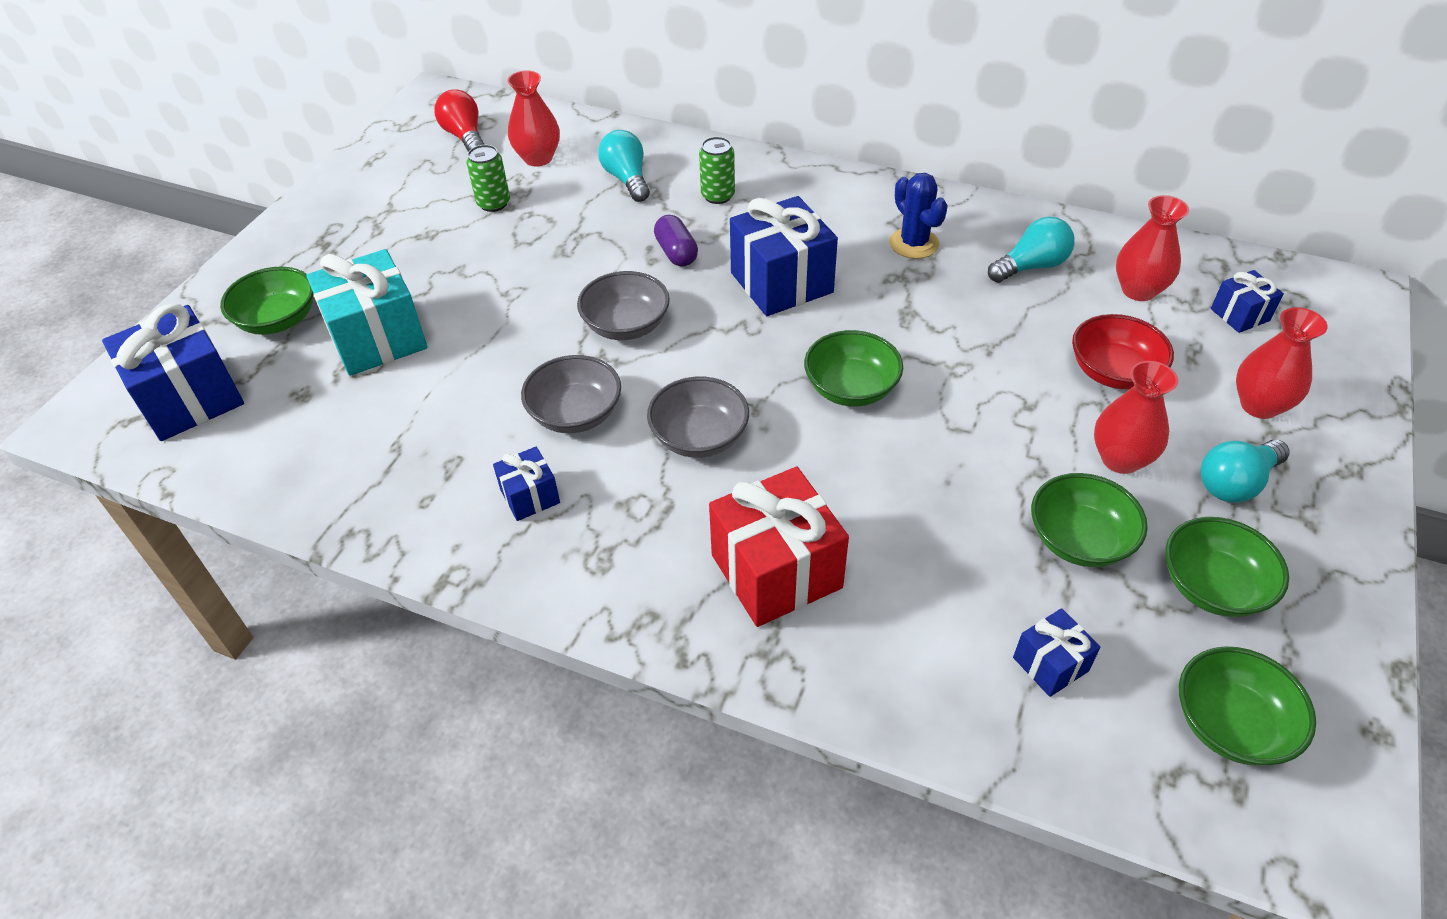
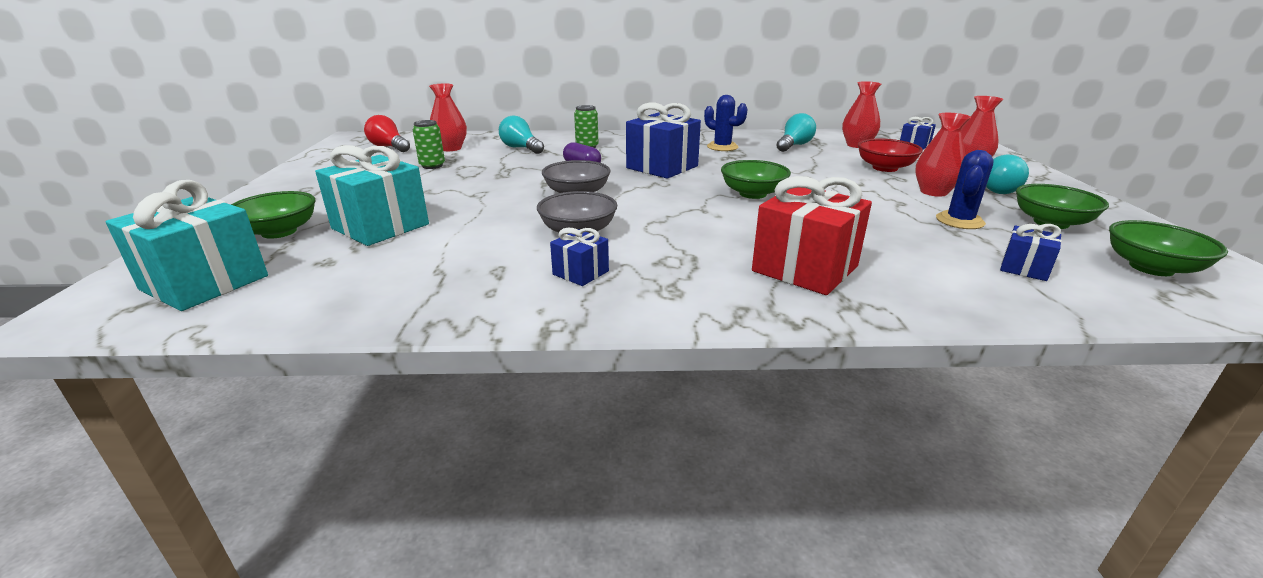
camera: 25 degrees left, 20 degrees down
blue gift [102,304,244,441] -> turquoise gift [106,180,268,311]
grey bowl [647,377,749,458] -> none
green bowl [1031,473,1148,567] -> blue cactus [936,150,994,229]

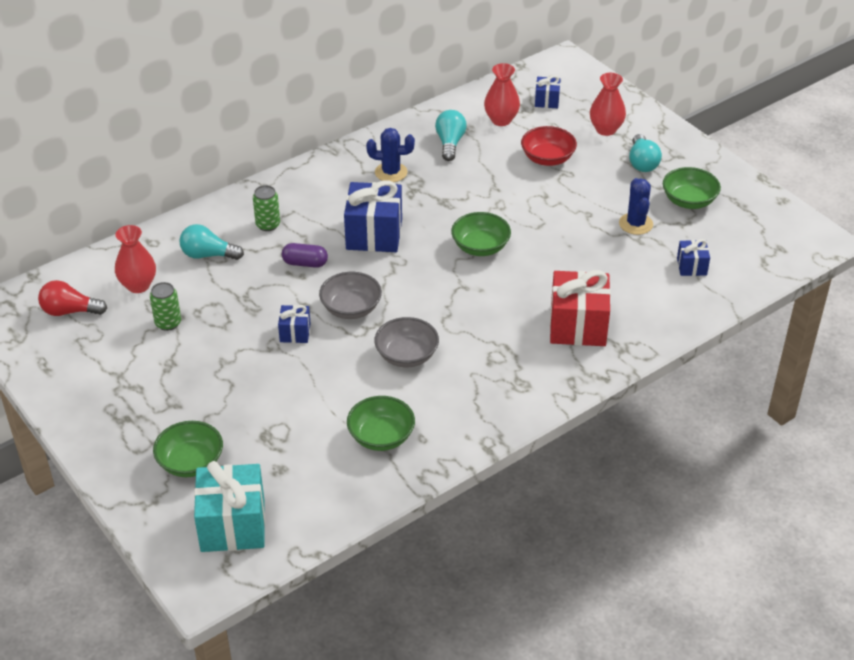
camera: 35 degrees left, 15 degrees up
turquoise gift [315,145,429,246] -> none
blue gift [550,228,609,286] -> blue gift moved to [278,305,311,343]
red vase [915,113,971,197] -> none
green bowl [1109,220,1228,276] -> green bowl moved to [347,396,415,451]

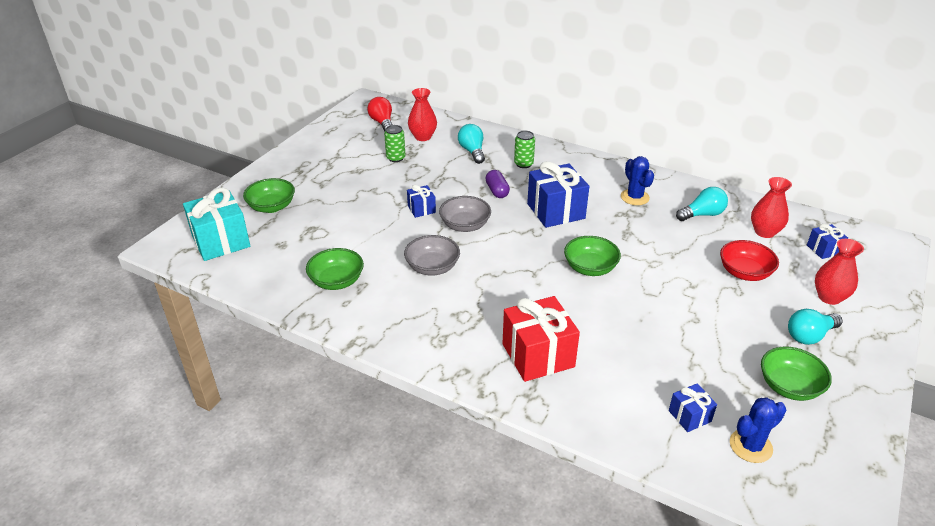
camera: 65 degrees right, 5 degrees down
blue cactus [619,178,653,235] -> blue cactus moved to [730,397,786,463]

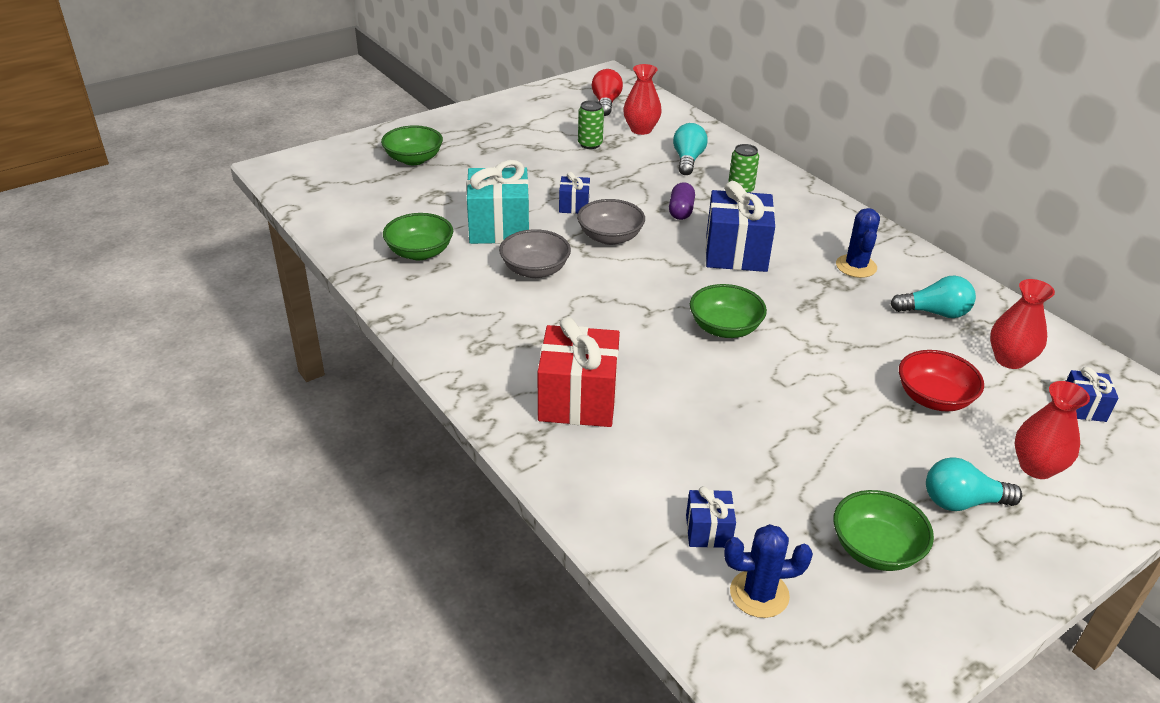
camera: 25 degrees right, 0 degrees up
turquoise gift [183,187,250,261] -> turquoise gift moved to [467,160,529,244]

